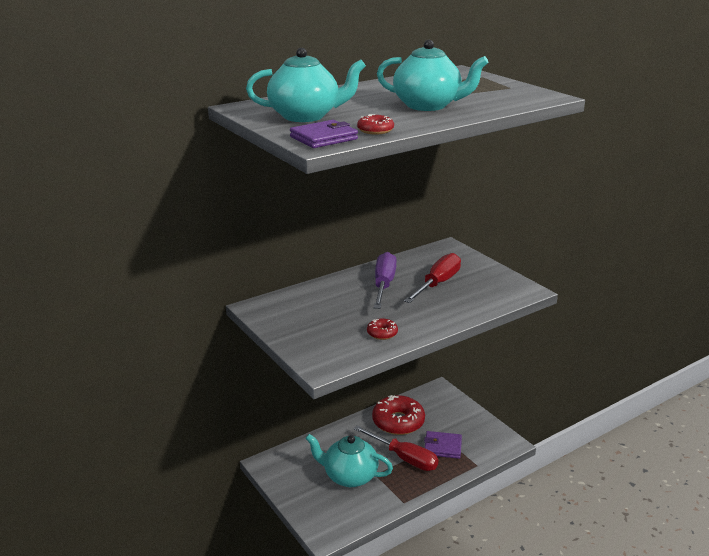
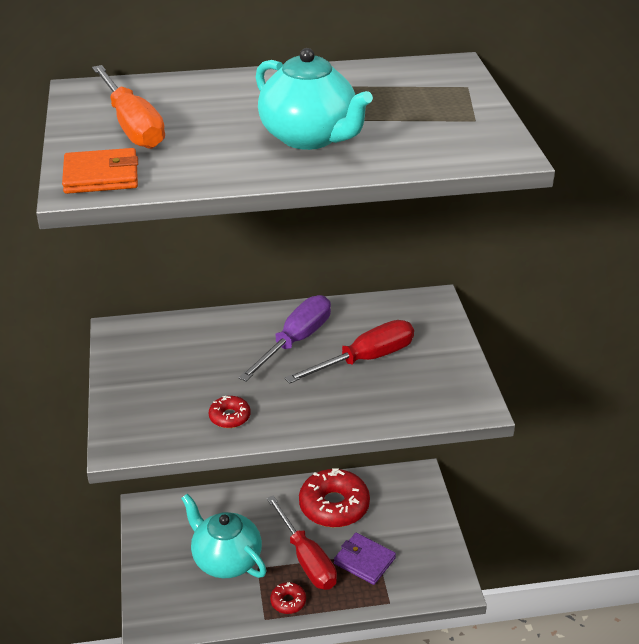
camera: 25 degrees right, 10 degrees up
turquoise teapot [246,48,366,122] -> orange screwdriver [92,65,165,149]
purple wallet [290,120,358,148] -> orange wallet [62,148,138,194]
red donut [357,114,394,134] -> red donut moved to [270,582,306,614]

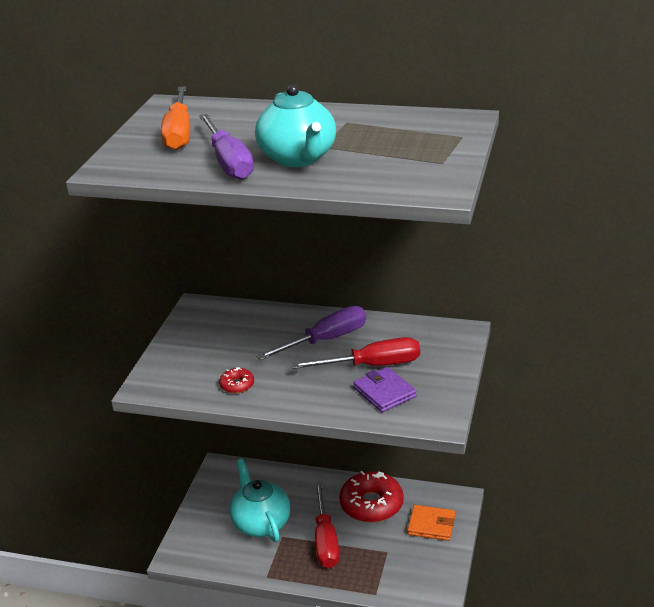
camera: 25 degrees right, 5 degrees down
orange wallet [62,148,138,194] -> orange wallet moved to [407,505,455,541]
red donut [270,582,306,614] -> none
purple wallet [334,533,396,585] -> purple wallet moved to [353,367,417,412]
none -> purple screwdriver [199,114,254,180]

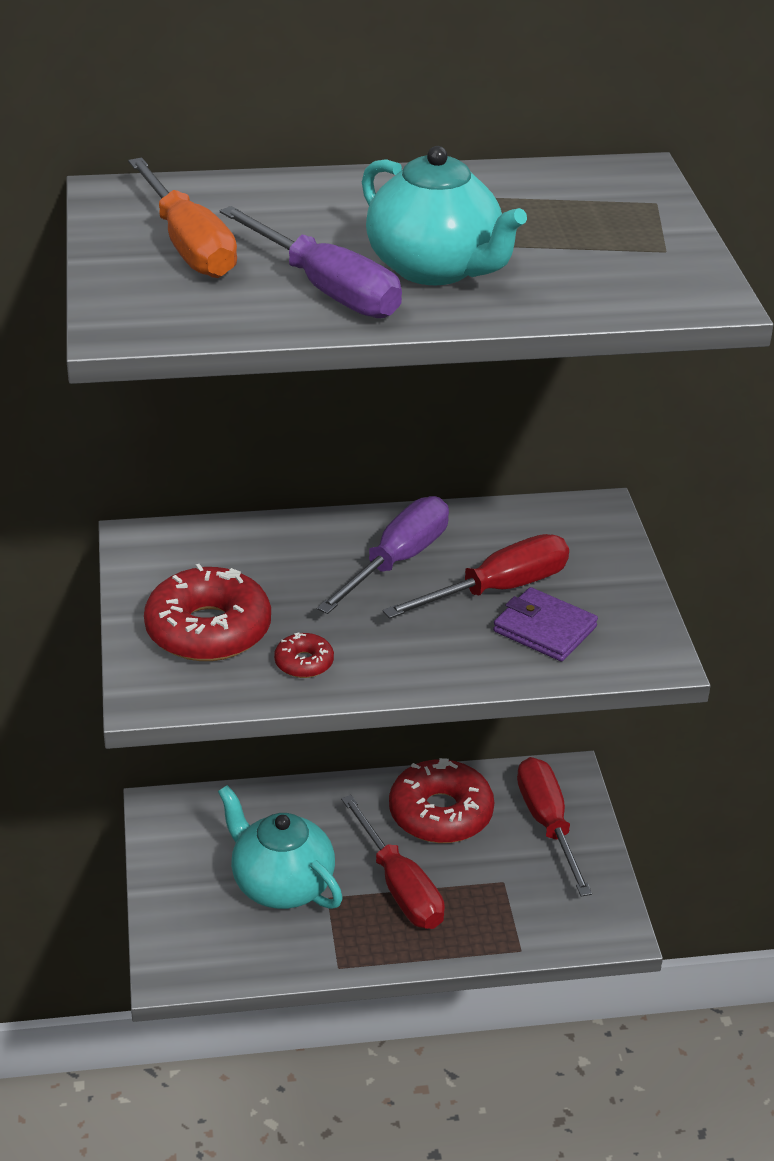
camera: 25 degrees left, 5 degrees up
orange wallet [407,505,455,541] -> red screwdriver [517,757,592,897]
none -> red donut [144,564,271,661]

